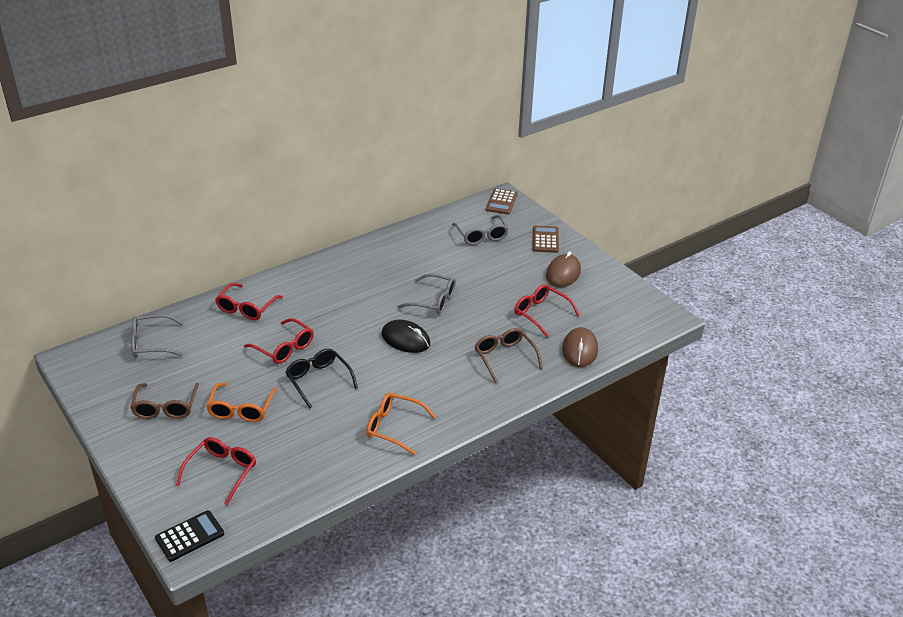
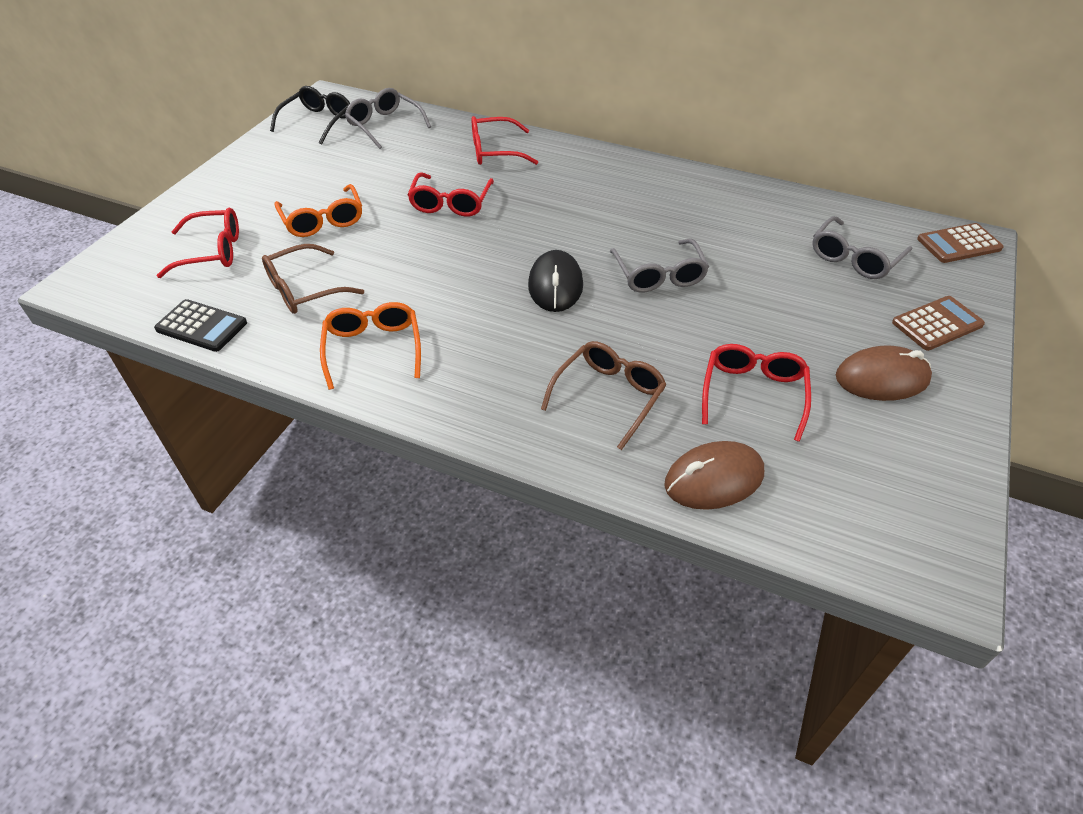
camera: 60 degrees right, 10 degrees up
brown glasses [130,383,199,419] -> brown glasses moved to [262,244,364,314]
black calculator [155,510,224,562] -> black calculator moved to [154,299,247,352]
orange glasses [206,383,277,422] -> orange glasses turned 90 degrees counterclockwise [274,184,362,237]
black glasses [285,349,358,408] -> black glasses moved to [270,86,350,144]

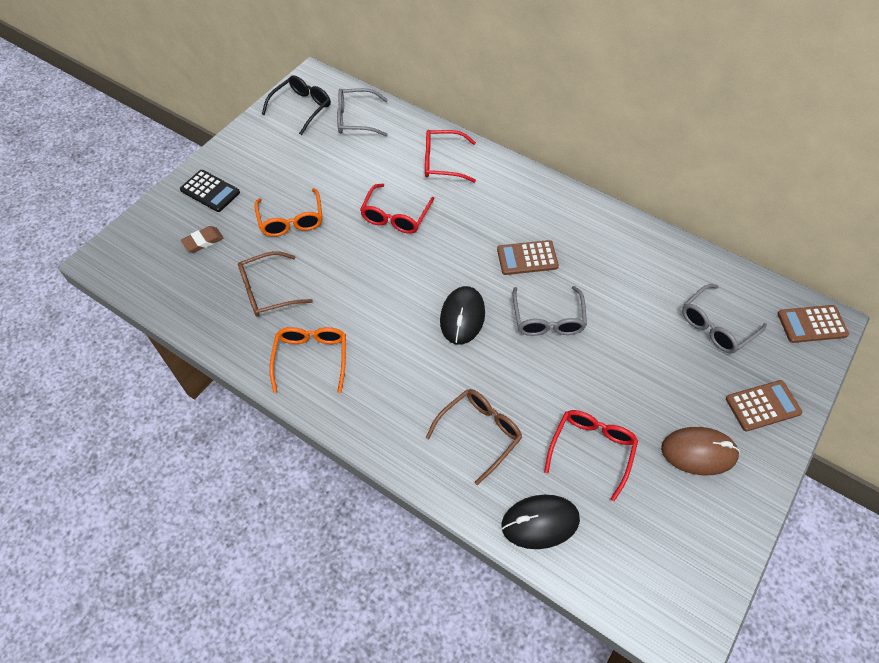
camera: 10 degrees right, 10 degrees up
black calculator [154,299,247,352] -> black calculator moved to [180,170,240,212]
red glasses [157,208,239,278] -> brown eraser [181,226,223,253]
grey glasses [345,88,431,149] -> grey glasses turned 60 degrees counterclockwise [337,88,388,136]
brown mouse [664,441,764,510] -> black mouse [501,495,580,549]
none -> brown calculator [497,240,559,275]

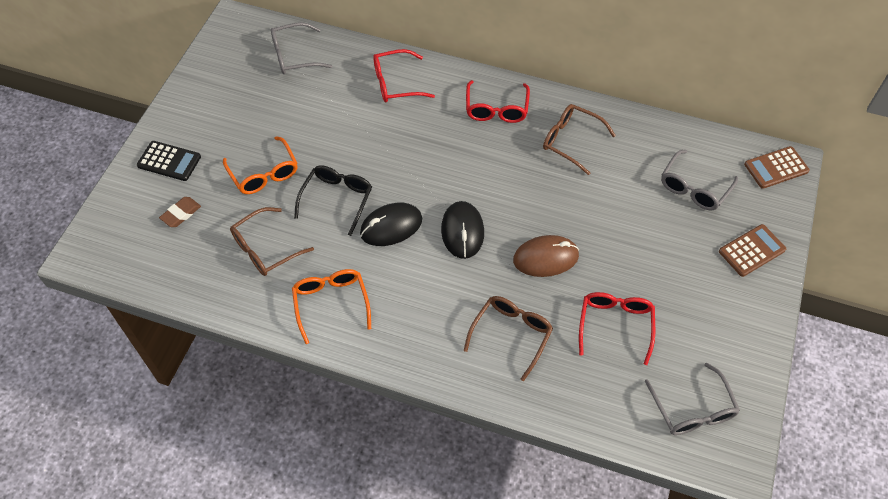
camera: 15 degrees left, 0 degrees up
black glasses [262,76,331,135] -> black glasses moved to [294,165,372,236]
red glasses [360,183,435,234] -> red glasses moved to [466,80,530,123]
brown calculator [497,240,559,275] -> none
black mouse [501,495,580,549] -> black mouse moved to [360,203,422,246]
grey glasses [513,286,587,336] -> grey glasses moved to [645,363,740,435]
brown mouse [661,427,740,475] -> brown mouse moved to [513,235,579,277]
none -> brown glasses [543,104,616,175]

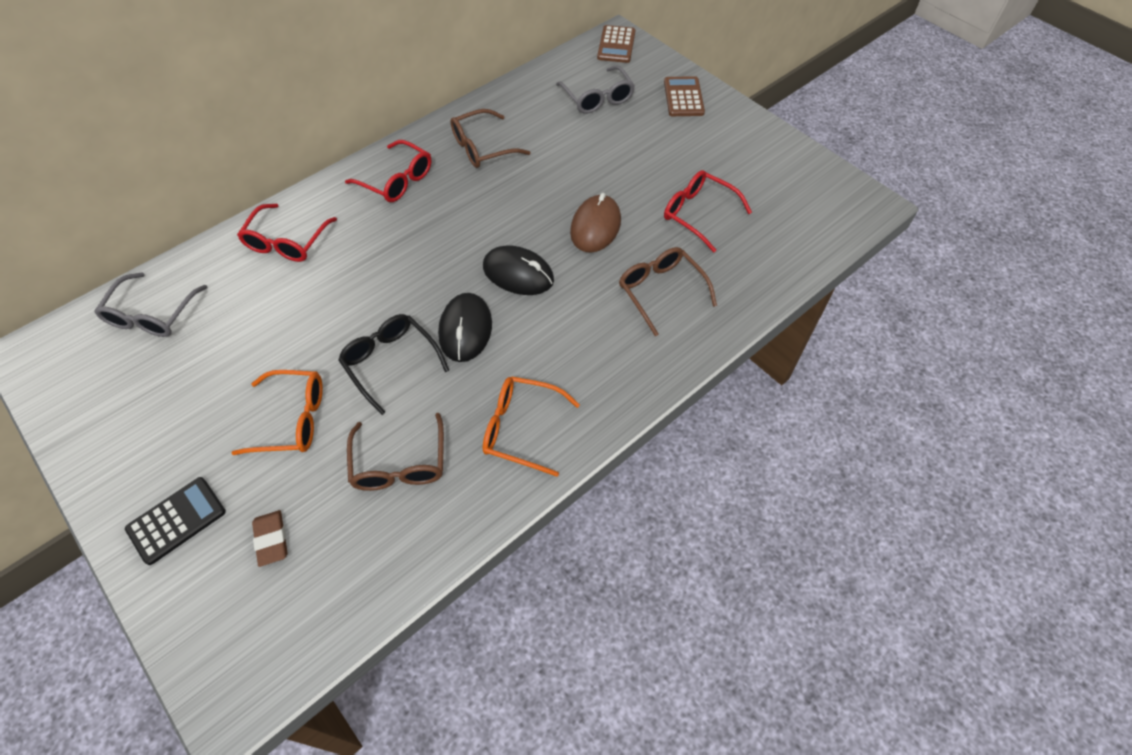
camera: 60 degrees left, 0 degrees up
grey glasses [645,363,740,435] -> none

